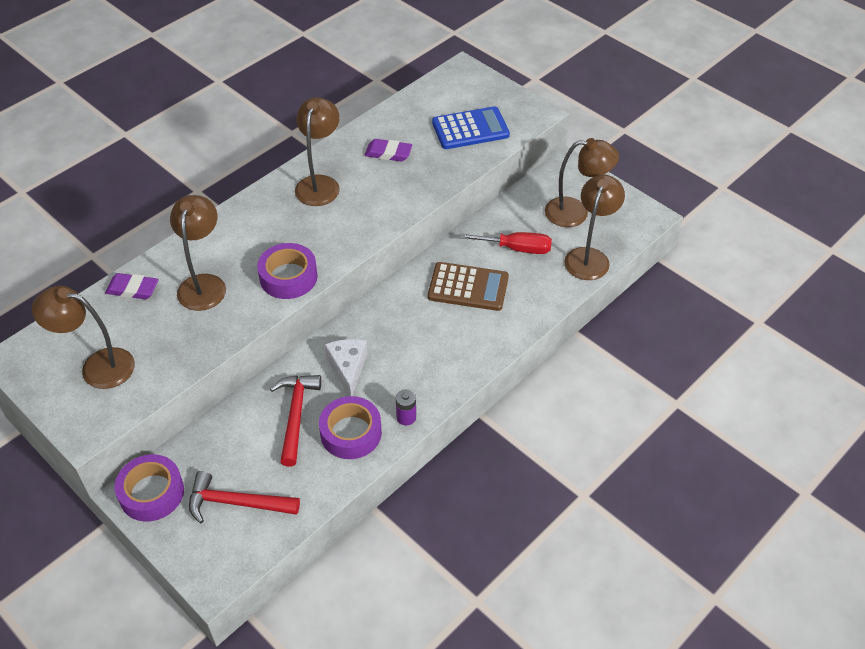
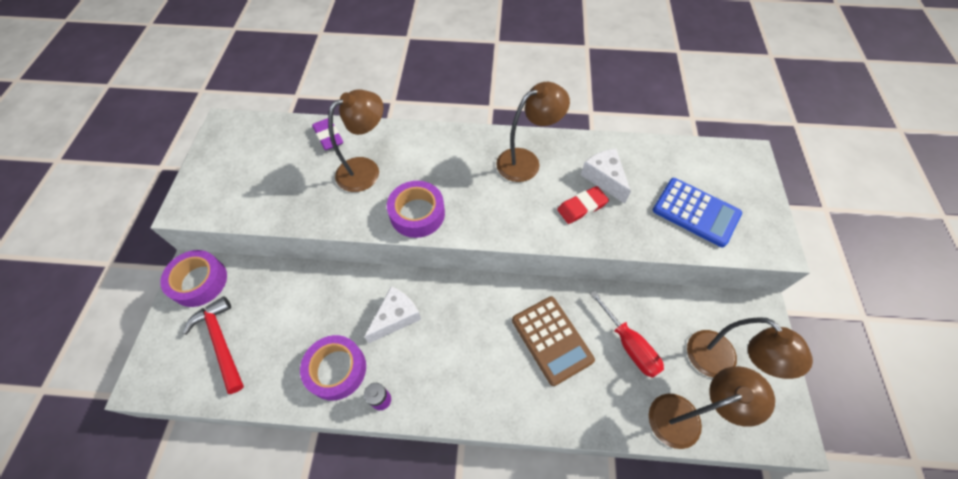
camera: 50 degrees right, 10 degrees up
brown lamp [32,286,135,389] -> none
red hammer [270,375,321,467] -> none
purple eraser [365,139,412,162] -> white cheese [581,149,631,203]
none -> red eraser [557,186,609,224]

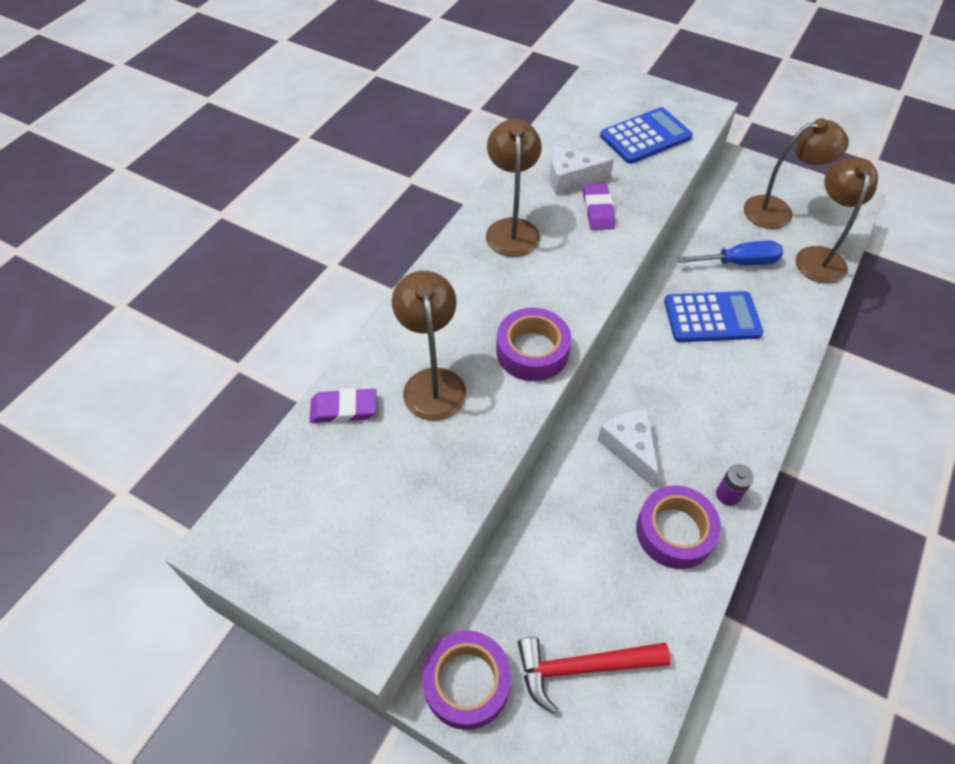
camera: 65 degrees left, 5 degrees down
brown calculator [512,296,595,386] -> blue calculator [664,291,764,342]
red eraser [557,186,609,224] -> purple eraser [583,184,615,230]
red screwdriver [590,291,664,378] -> blue screwdriver [677,240,783,265]

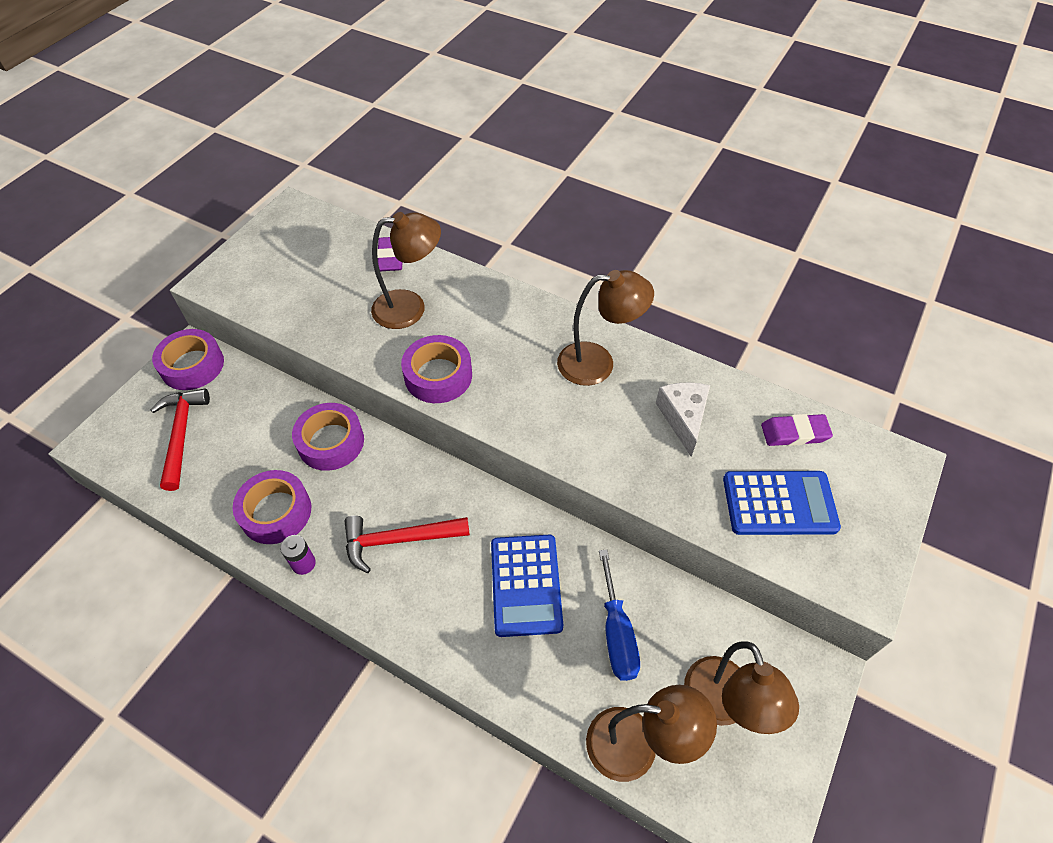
camera: 90 degrees right, 0 degrees up
purple eraser [583,184,615,230] -> purple eraser moved to [761,414,833,446]
white cheese [598,409,659,487] -> none
blue calculator [600,107,693,164] -> blue calculator turned 60 degrees counterclockwise [723,471,841,535]
none -> purple tape [292,403,364,471]
none -> red hammer [344,515,470,573]

